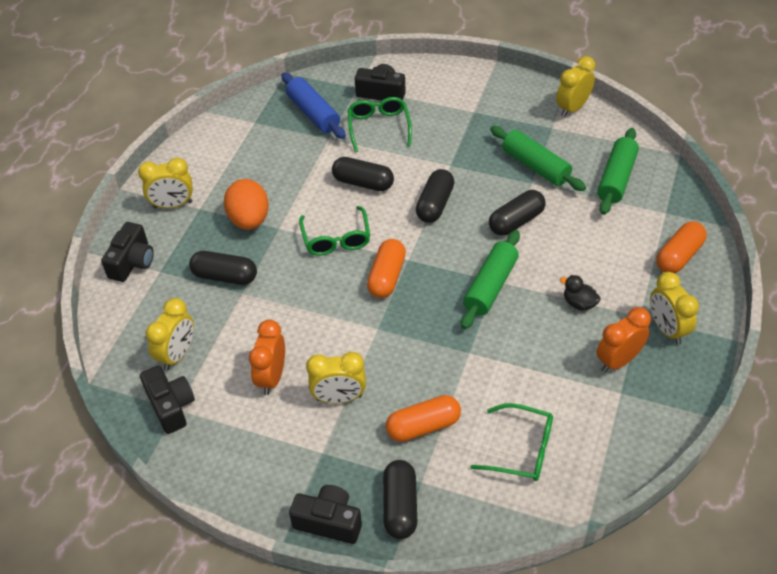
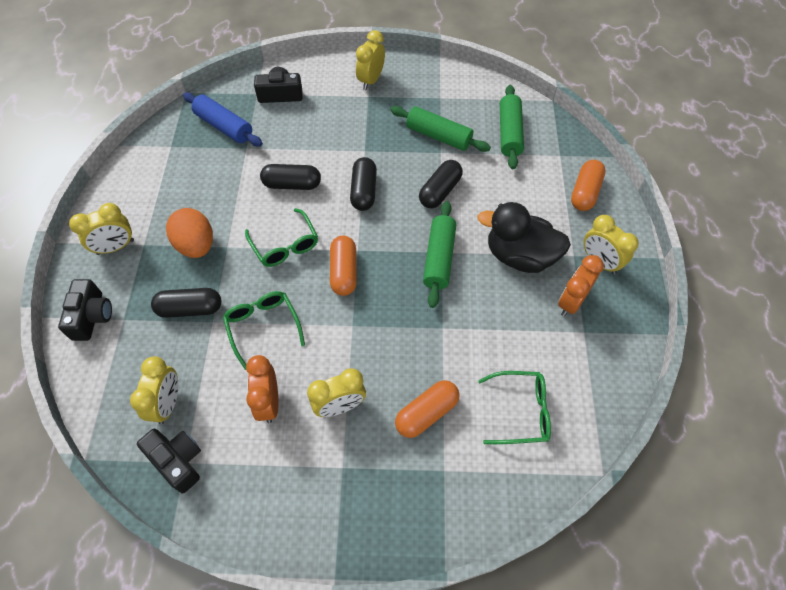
camera: 20 degrees left, 10 degrees up
black camera [289,485,362,544] -> none
green glasses [348,97,412,152] -> green glasses moved to [223,291,305,370]
black capsule [383,460,417,539] -> none
yellow clock [556,56,596,117] -> yellow clock moved to [356,30,385,90]
black duck [560,275,601,311] -> black duck [477,202,571,273], size x2.28

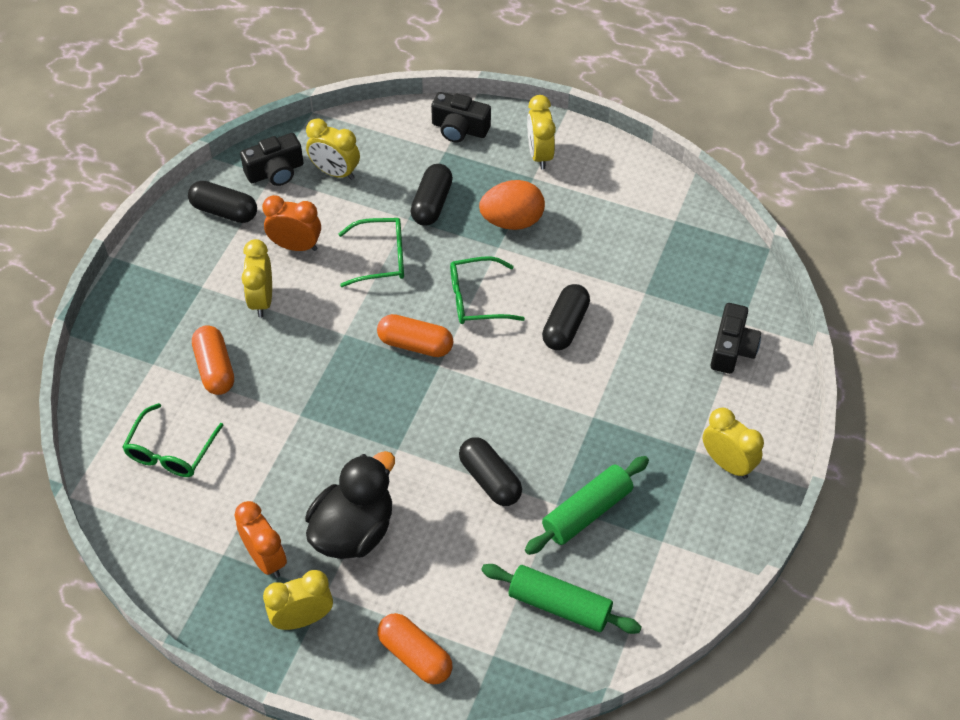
camera: 110 degrees right, 5 degrees down
blue rolling pin [183,92,263,146] -> none
black capsule [350,157,377,211] -> black capsule moved to [188,181,257,223]
green rolling pin [423,201,456,308] -> none

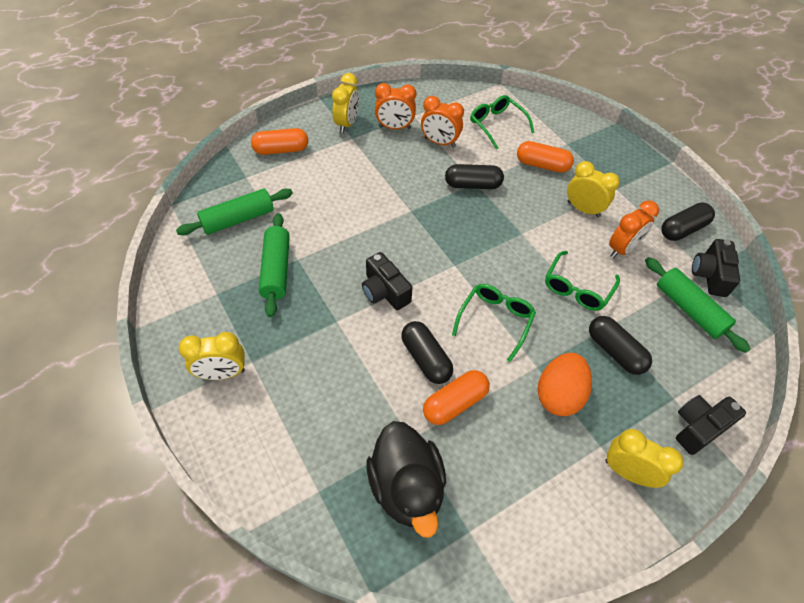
camera: 125 degrees right, 0 degrees up
black duck [305,451,395,559] -> black duck moved to [366,421,446,538]
yellow clock [306,118,360,180] -> green rolling pin [645,257,750,353]
orange capsule [377,314,453,357] -> orange capsule moved to [423,370,490,425]
black capsule [459,437,522,506] -> black capsule moved to [445,164,504,189]
black camera [711,303,761,374] -> black camera moved to [362,252,412,310]
none -> orange clock [421,96,464,148]

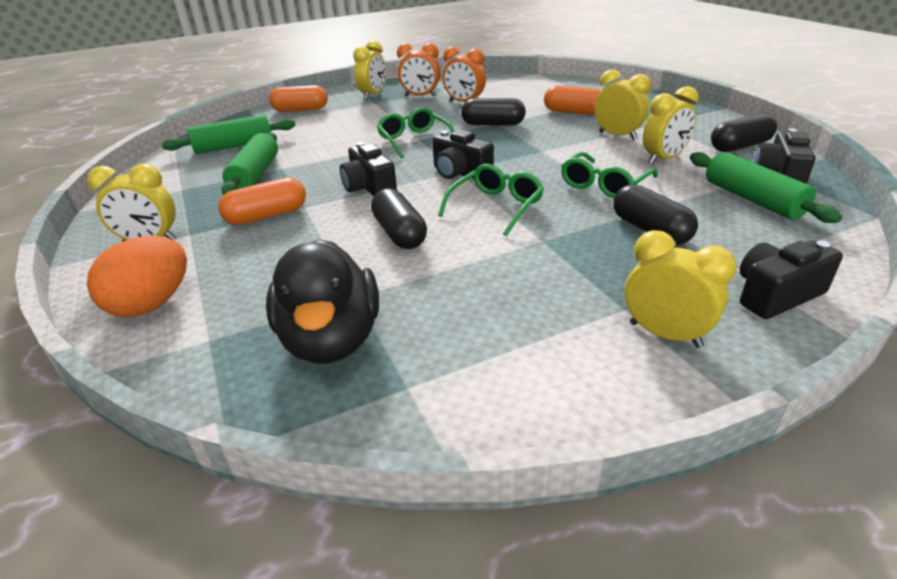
camera: 10 degrees right, 20 degrees down
orange capsule [423,370,490,425] -> orange capsule moved to [218,177,306,225]
green glasses [470,95,534,150] -> green glasses moved to [377,107,455,159]
orange egg [537,353,592,416] -> orange egg moved to [87,236,187,317]
orange clock [609,201,659,258] -> yellow clock [643,86,699,165]
none -> black camera [433,130,494,179]

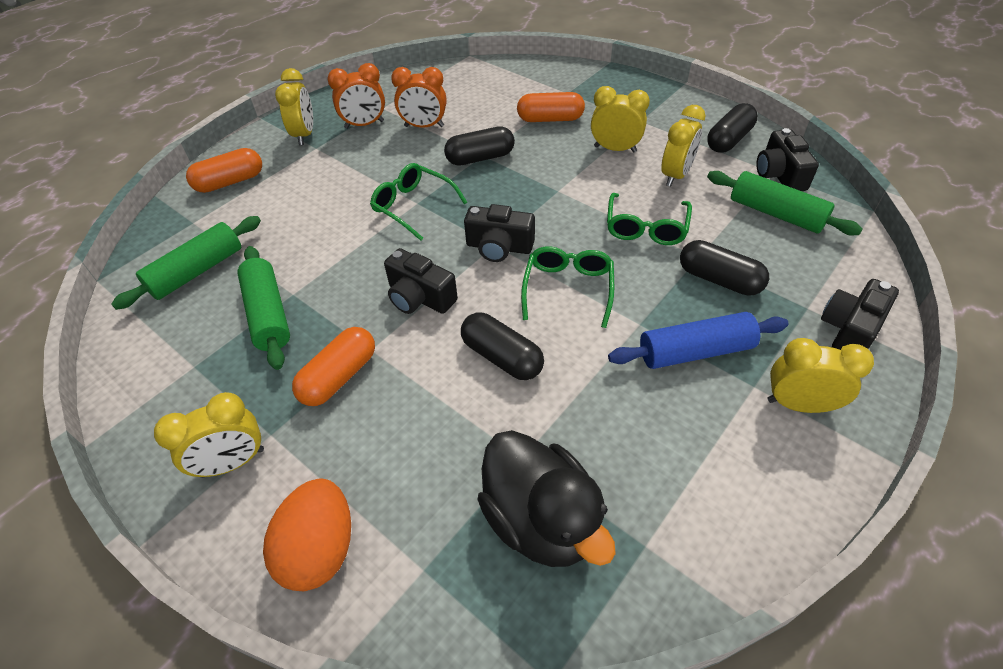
camera: 25 degrees left, 15 degrees up
none -> blue rolling pin [608,312,789,369]

